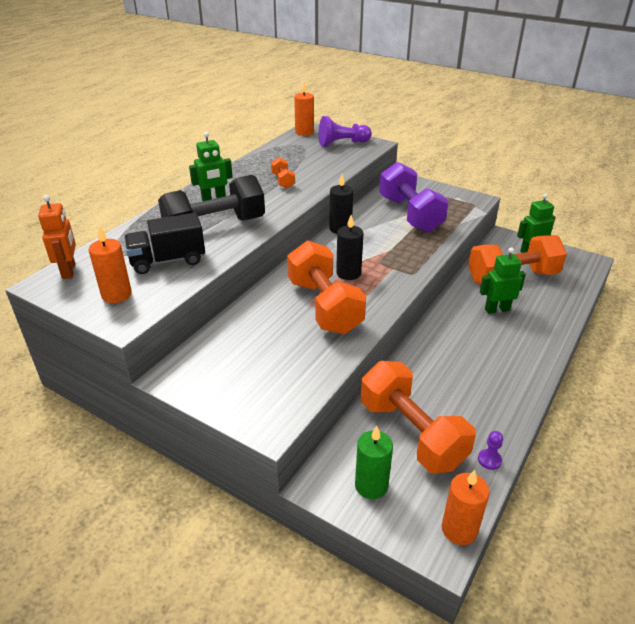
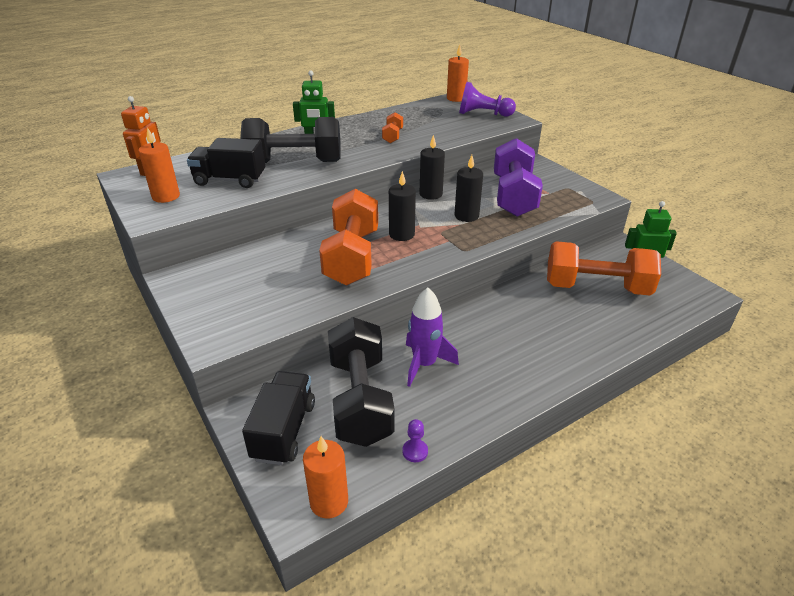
camera: 25 degrees right, 0 degrees up
green candle [355,426,393,499] -> black truck [242,371,315,465]
orange dumbbell [361,361,476,473] -> black dumbbell [328,317,395,447]
green robot [480,247,526,314] -> none
none -> purple rocket [406,287,459,387]
none -> black candle [455,155,483,222]

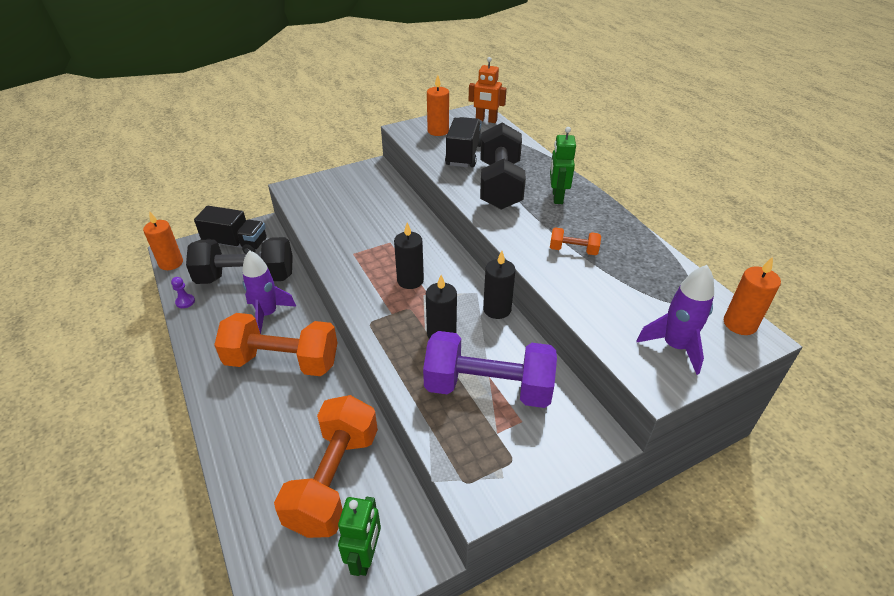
camera: 95 degrees right, 5 degrees up
orange dumbbell [319,189,378,286] -> orange dumbbell moved to [214,313,337,376]
purple pawn [459,82,516,117] -> purple rocket [636,265,714,375]

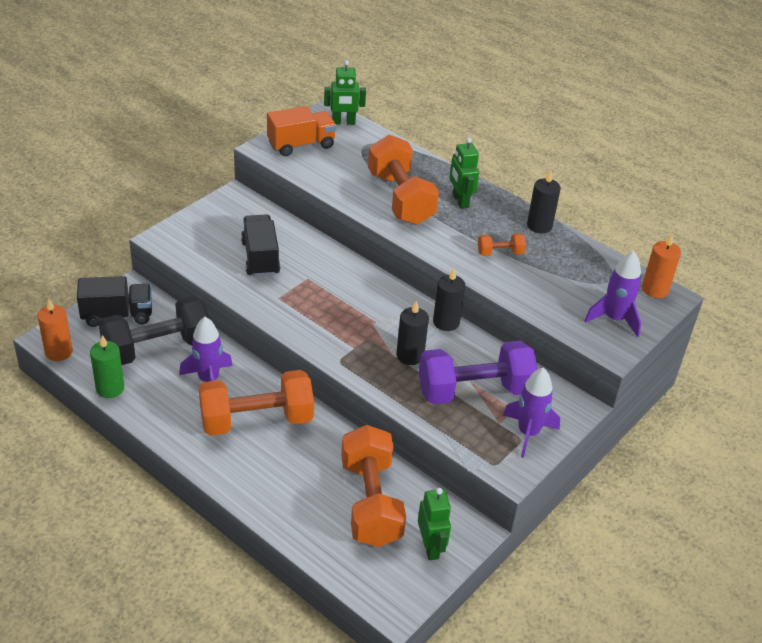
camera: 25 degrees left, 0 degrees up
purple pawn [171,277,195,308] -> green candle [90,335,124,398]
black candle [394,222,424,289] -> black candle moved to [527,170,561,234]
orange candle [427,75,449,136] -> orange truck [267,106,336,156]
black truck [445,117,482,167] -> black truck moved to [241,214,280,277]
orange robot [469,57,507,123] -> green robot [324,60,366,125]
black dumbbell [480,123,526,210] -> orange dumbbell [368,134,439,225]
none -> purple rocket [503,368,560,458]

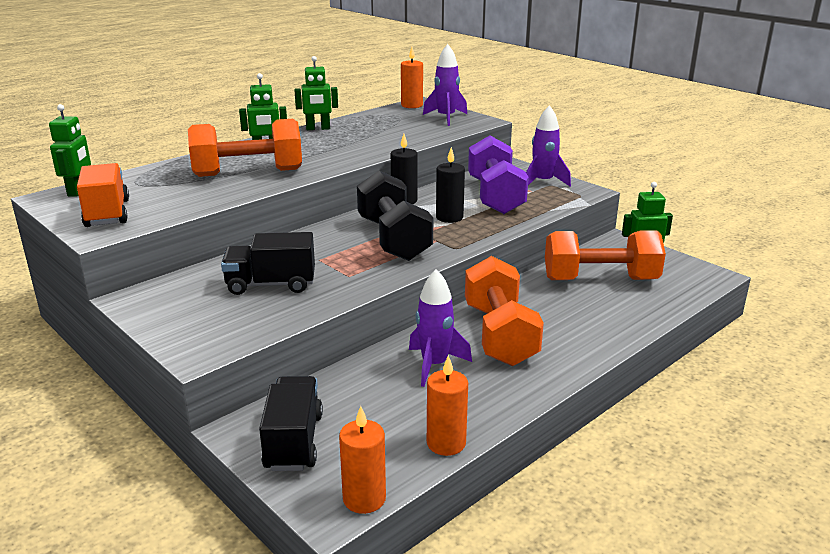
camera: 80 degrees left, 15 degrees down
green candle [90,335,124,398] -> orange candle [427,355,468,456]
black dumbbell [99,296,210,365] -> black dumbbell moved to [357,171,433,261]
orange dumbbell [478,233,526,256] -> none
black candle [527,170,561,234] -> green robot [294,56,338,130]

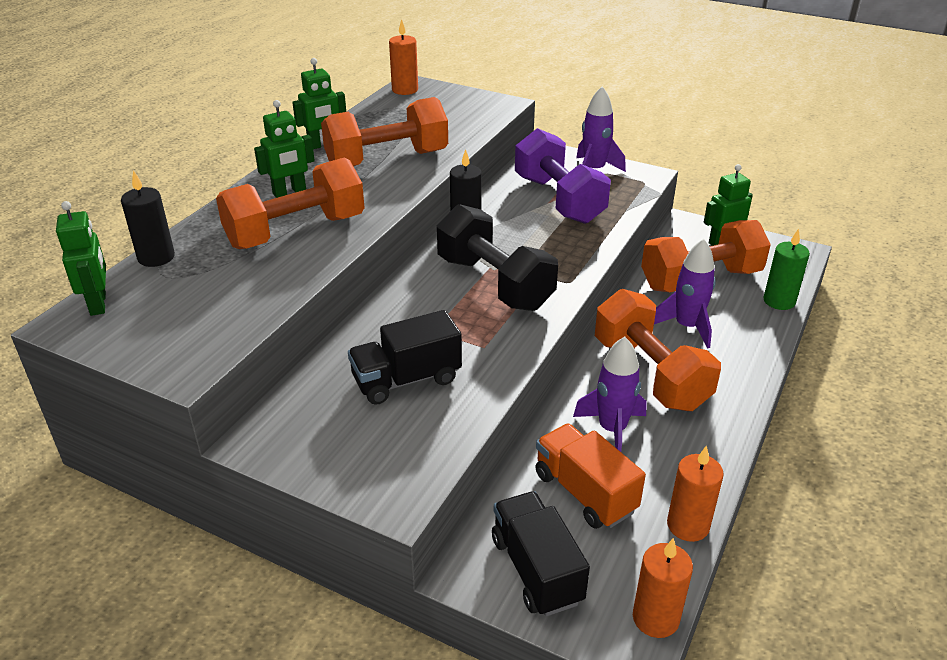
camera: 20 degrees left, 10 degrees up
orange truck [77,163,129,227] -> orange truck moved to [535,423,646,529]
purple rocket [423,44,467,126] -> purple rocket moved to [654,239,716,349]
black candle [436,147,465,223] -> black candle moved to [121,170,175,267]
none -> orange dumbbell [321,97,448,167]
none -> green candle [763,229,810,310]

